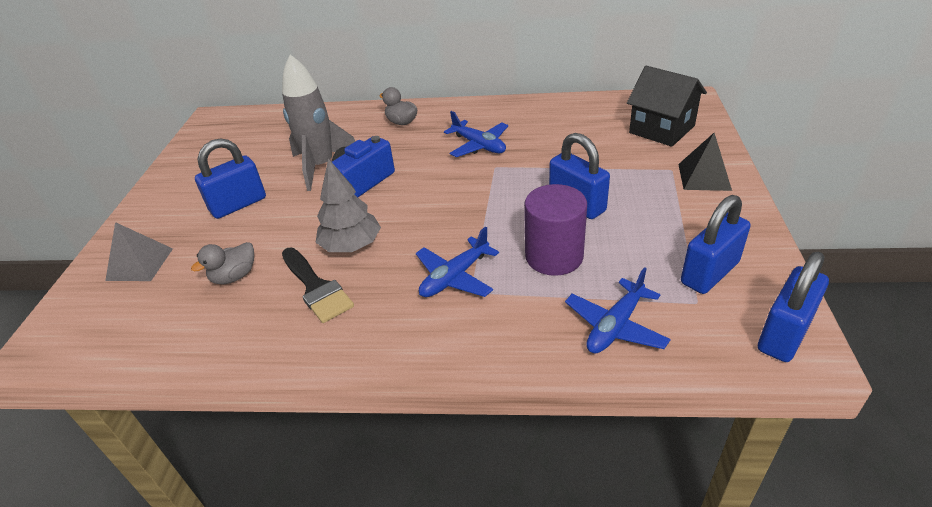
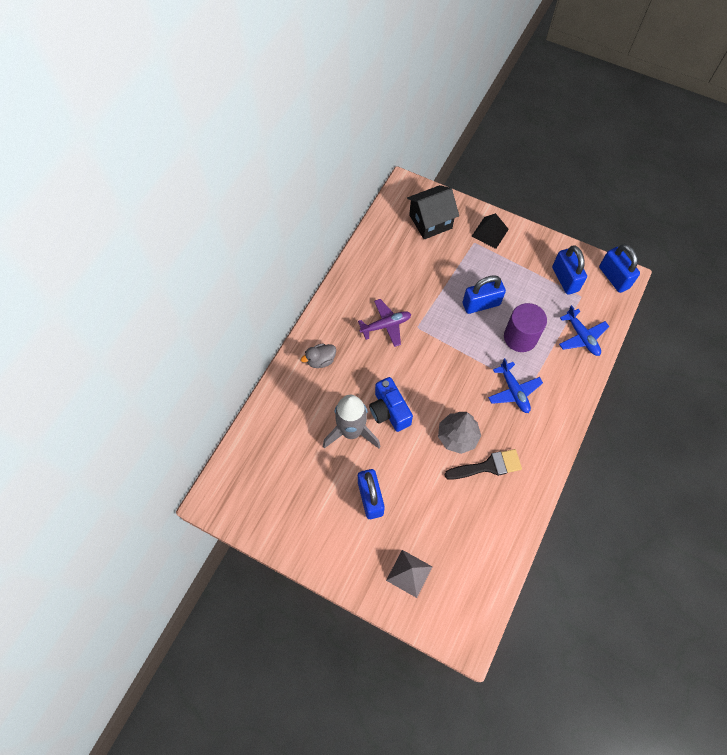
camera: 70 degrees left, 25 degrees up
grey duck [191,242,254,285] -> none
blue plane [444,111,508,157] -> purple plane [358,299,411,347]

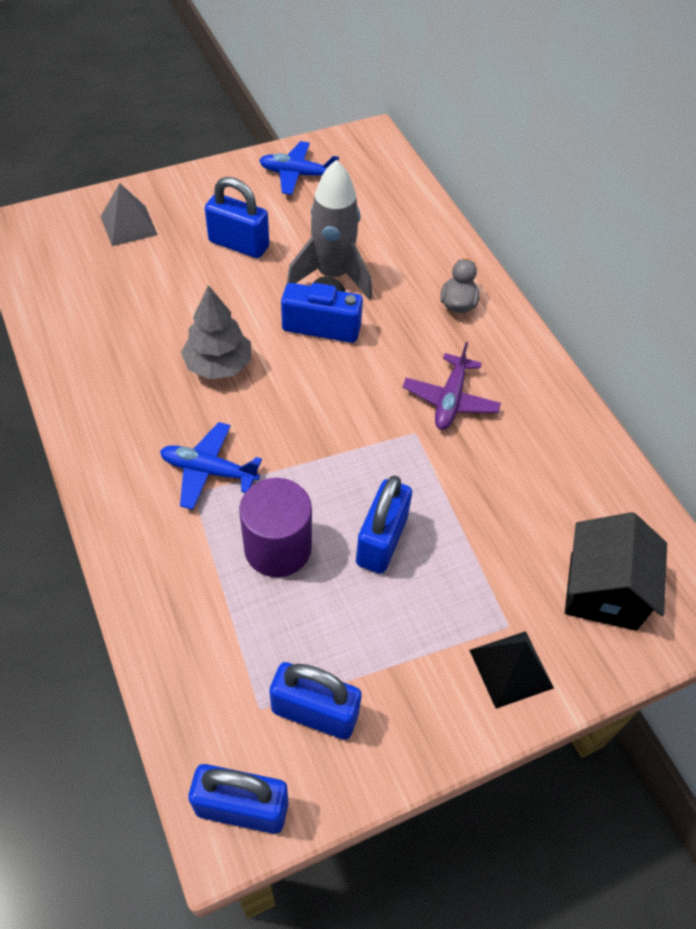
camera: 125 degrees right, 10 degrees down
black brush [444,449,522,480] -> none
blue plane [559,305,609,356] -> blue plane moved to [259,141,339,195]

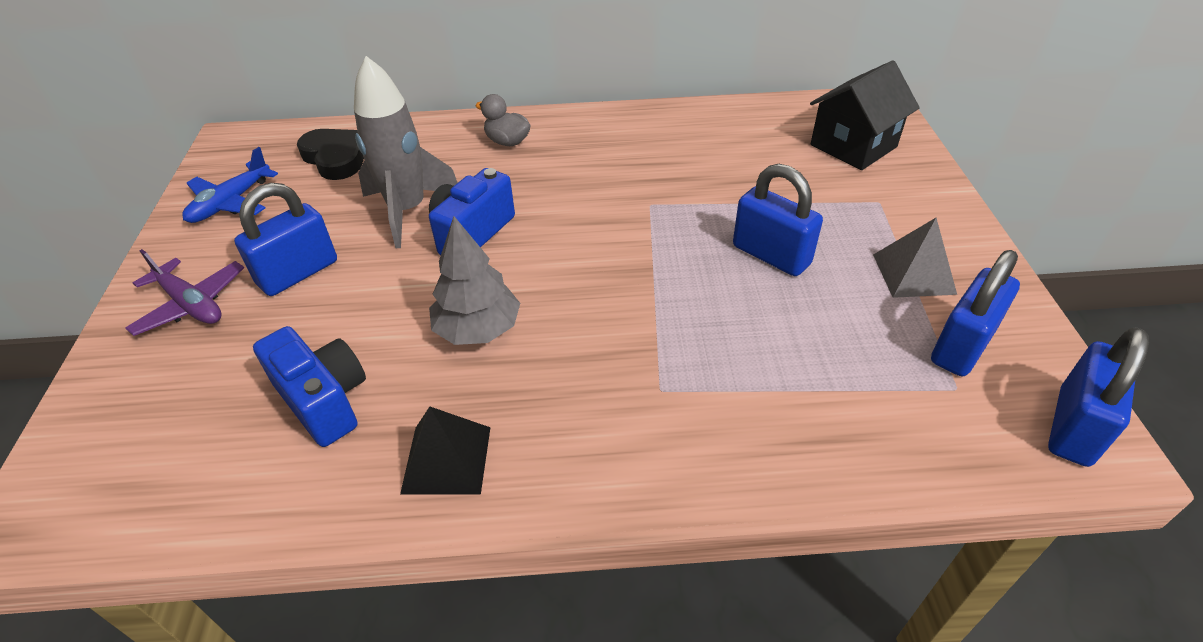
camera: 65 degrees left, 10 degrees down
grey pyramid [100,183,158,246] -> grey pyramid moved to [873,218,957,298]
blue plane [160,422,262,510] -> none
purple cylinder [239,478,312,577] -> none
purple plane [403,342,501,430] -> purple plane moved to [125,249,244,336]
black pyramid [469,631,554,709] -> black pyramid moved to [400,407,491,495]
black house [565,512,667,631] -> black house turned 75 degrees counterclockwise [810,61,920,170]
none -> blue camera [253,326,366,447]
none -> black heart [297,129,364,180]

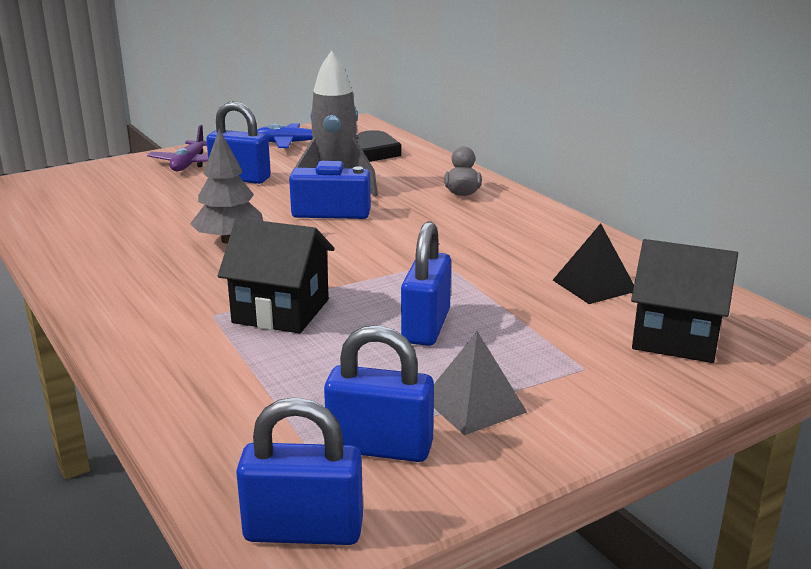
camera: 60 degrees right, 20 degrees down
blue camera [253,326,366,447] -> none
black pyramid [400,407,491,495] -> black pyramid moved to [553,223,634,304]
none -> black house [218,218,335,334]

